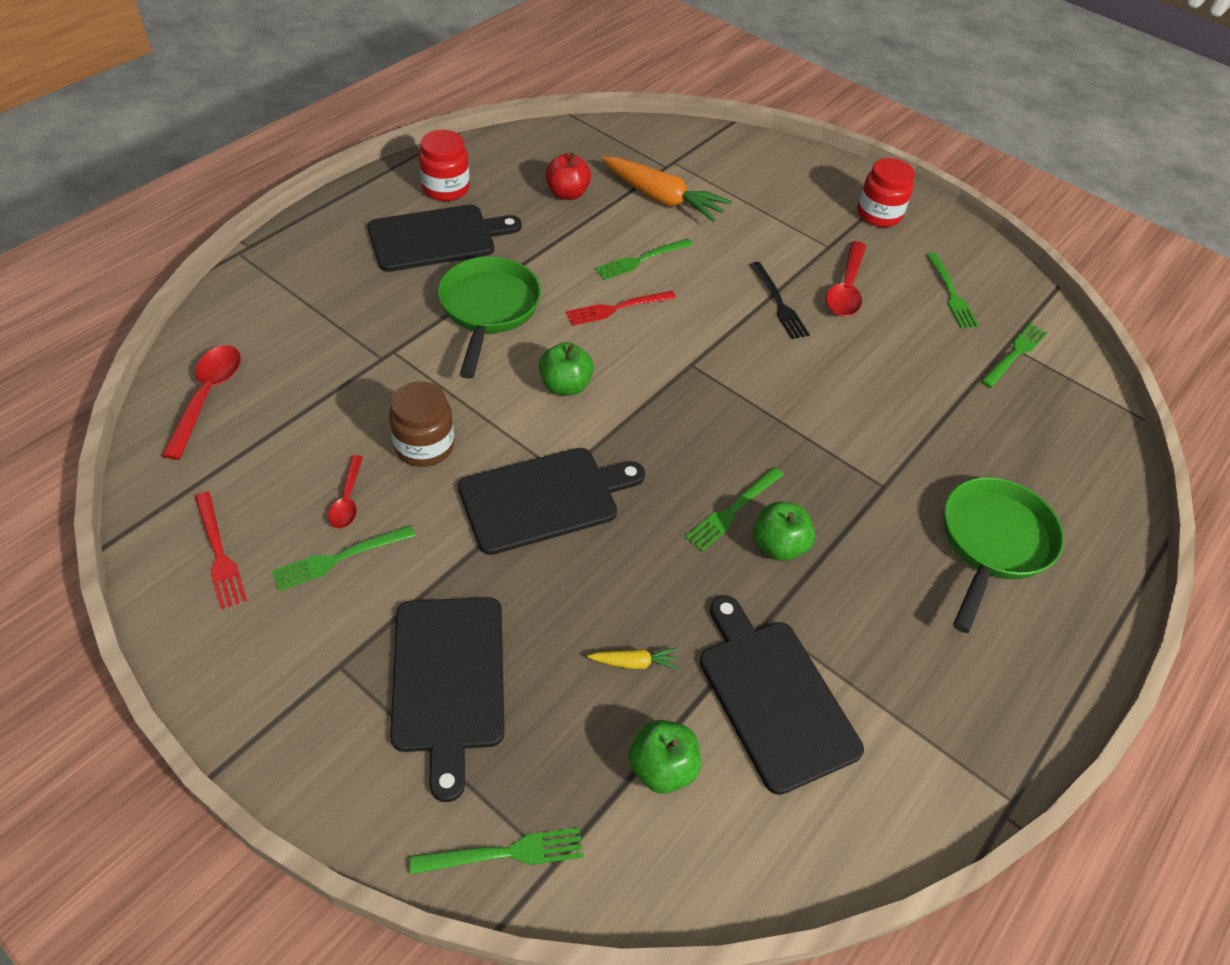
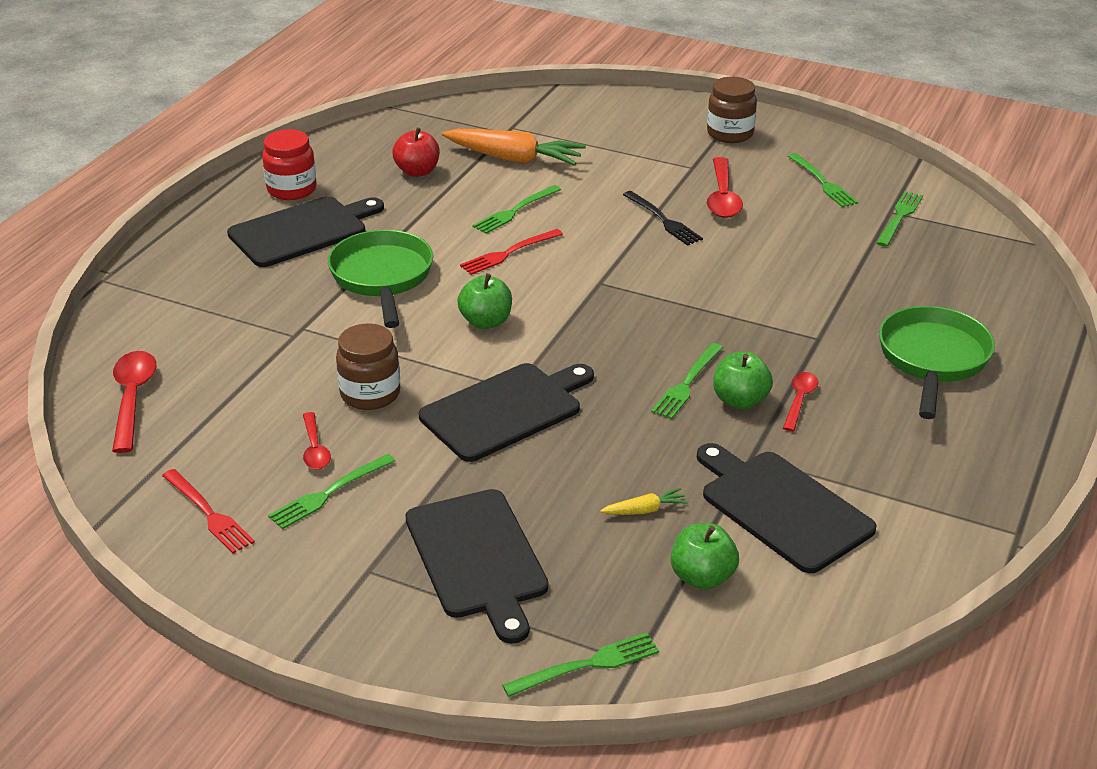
camera: 10 degrees left, 15 degrees down
red jar [857,158,915,227] -> brown jar [707,77,757,143]
none -> red spoon [783,372,818,431]

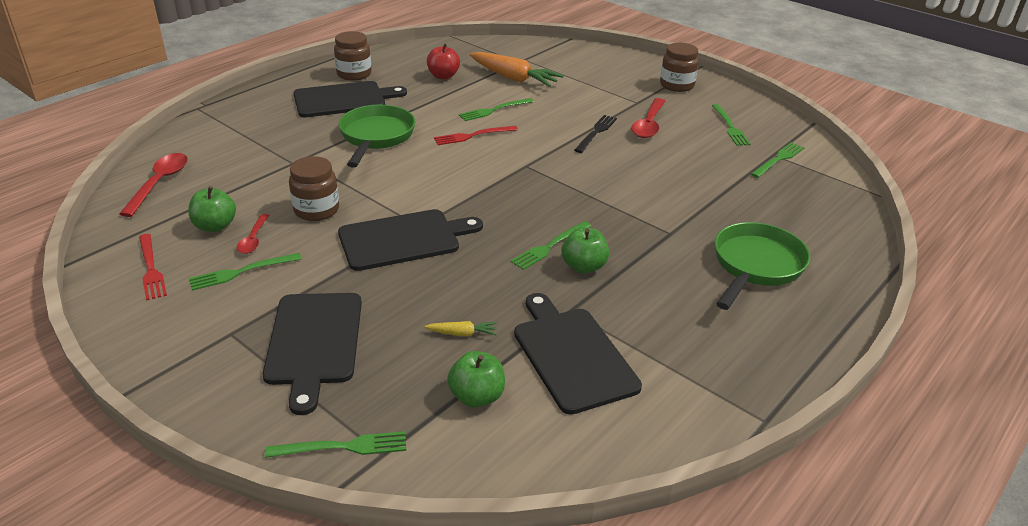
camera: 15 degrees right, 0 degrees up
red jar [262,129,317,200] -> brown jar [334,31,372,81]
green apple [457,273,512,329] -> green apple moved to [188,186,236,232]
black fork [623,191,703,246] -> black fork turned 135 degrees counterclockwise [574,115,617,153]
red spoon [783,372,818,431] -> none

